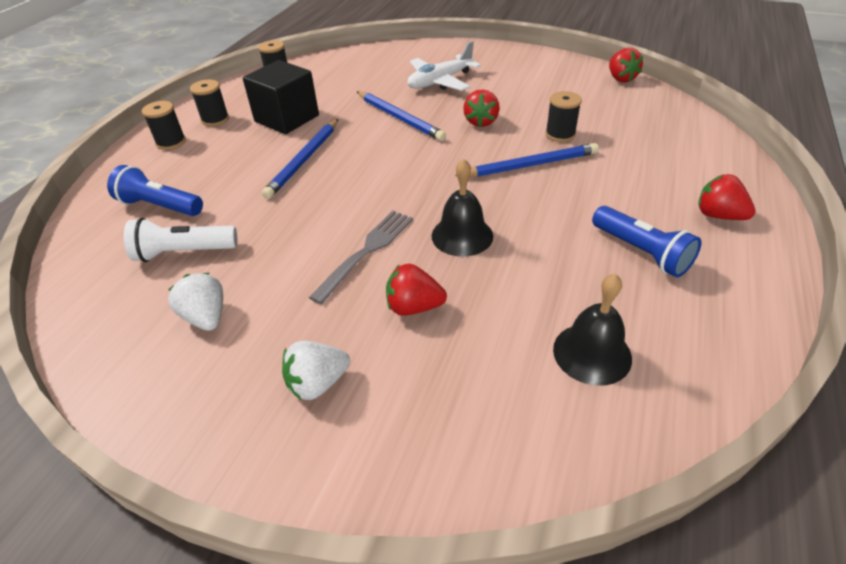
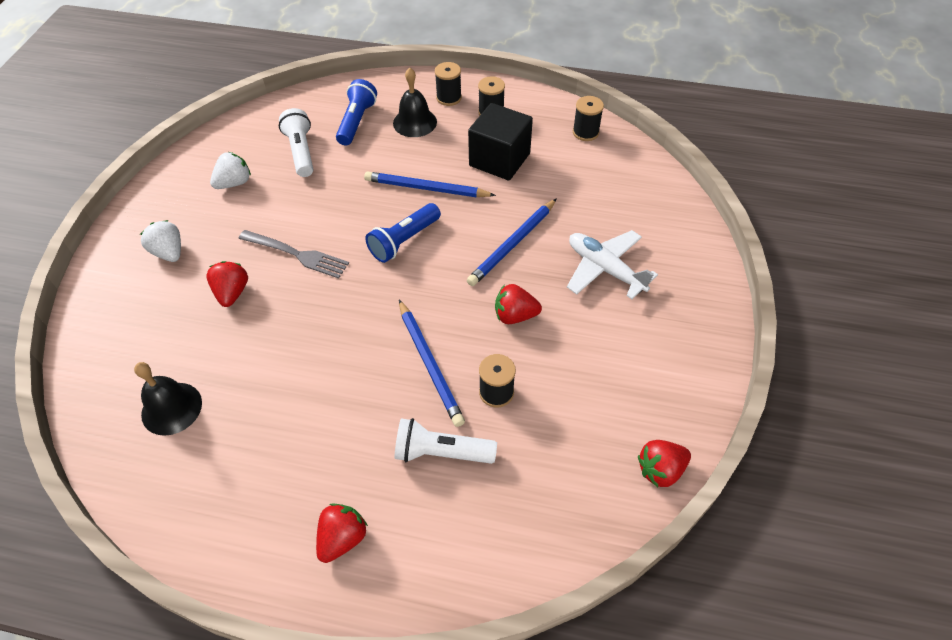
camera: 80 degrees right, 10 degrees up
black bell [432,158,493,257] -> black bell moved to [393,67,437,137]
blue flashlight [592,206,702,277] -> blue flashlight moved to [365,203,441,263]
none -> white flashlight [394,418,497,464]

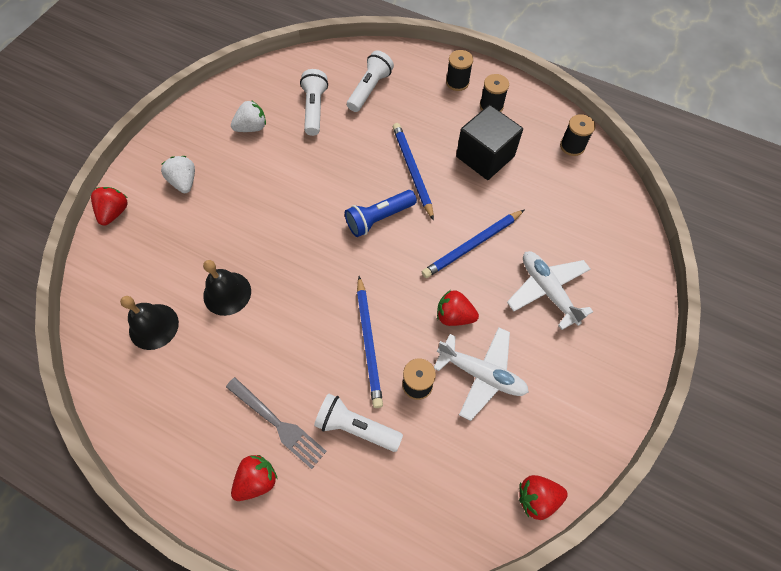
camera: 15 degrees right, 10 degrees up
red strawberry [206,261,248,307] -> red strawberry moved to [91,187,128,226]
grey fork [239,230,349,279] -> grey fork moved to [226,377,327,469]
blue flashlight [336,79,377,145] -> white flashlight [347,51,394,112]
blue pencil [364,171,496,197] -> blue pencil turned 45 degrees clockwise [393,123,434,221]
black bell [393,67,437,137] -> black bell moved to [203,260,251,316]
none -> white plane [434,327,529,421]

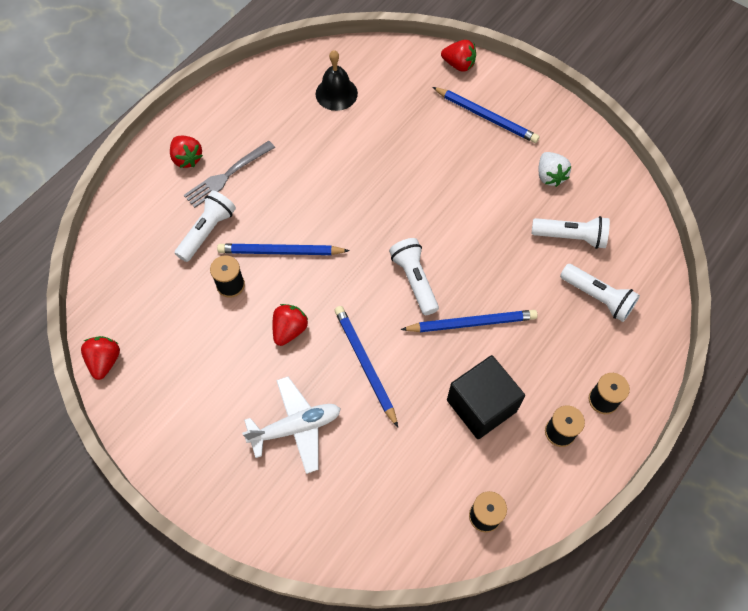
camera: 100 degrees right, 0 degrees up
white strawberry [161,156,195,193] -> blue pencil [432,87,540,143]
black bell [203,260,251,316] -> none
blue flashlight [345,190,417,237] -> white flashlight [389,238,439,315]
white plane [434,327,529,421] -> none

